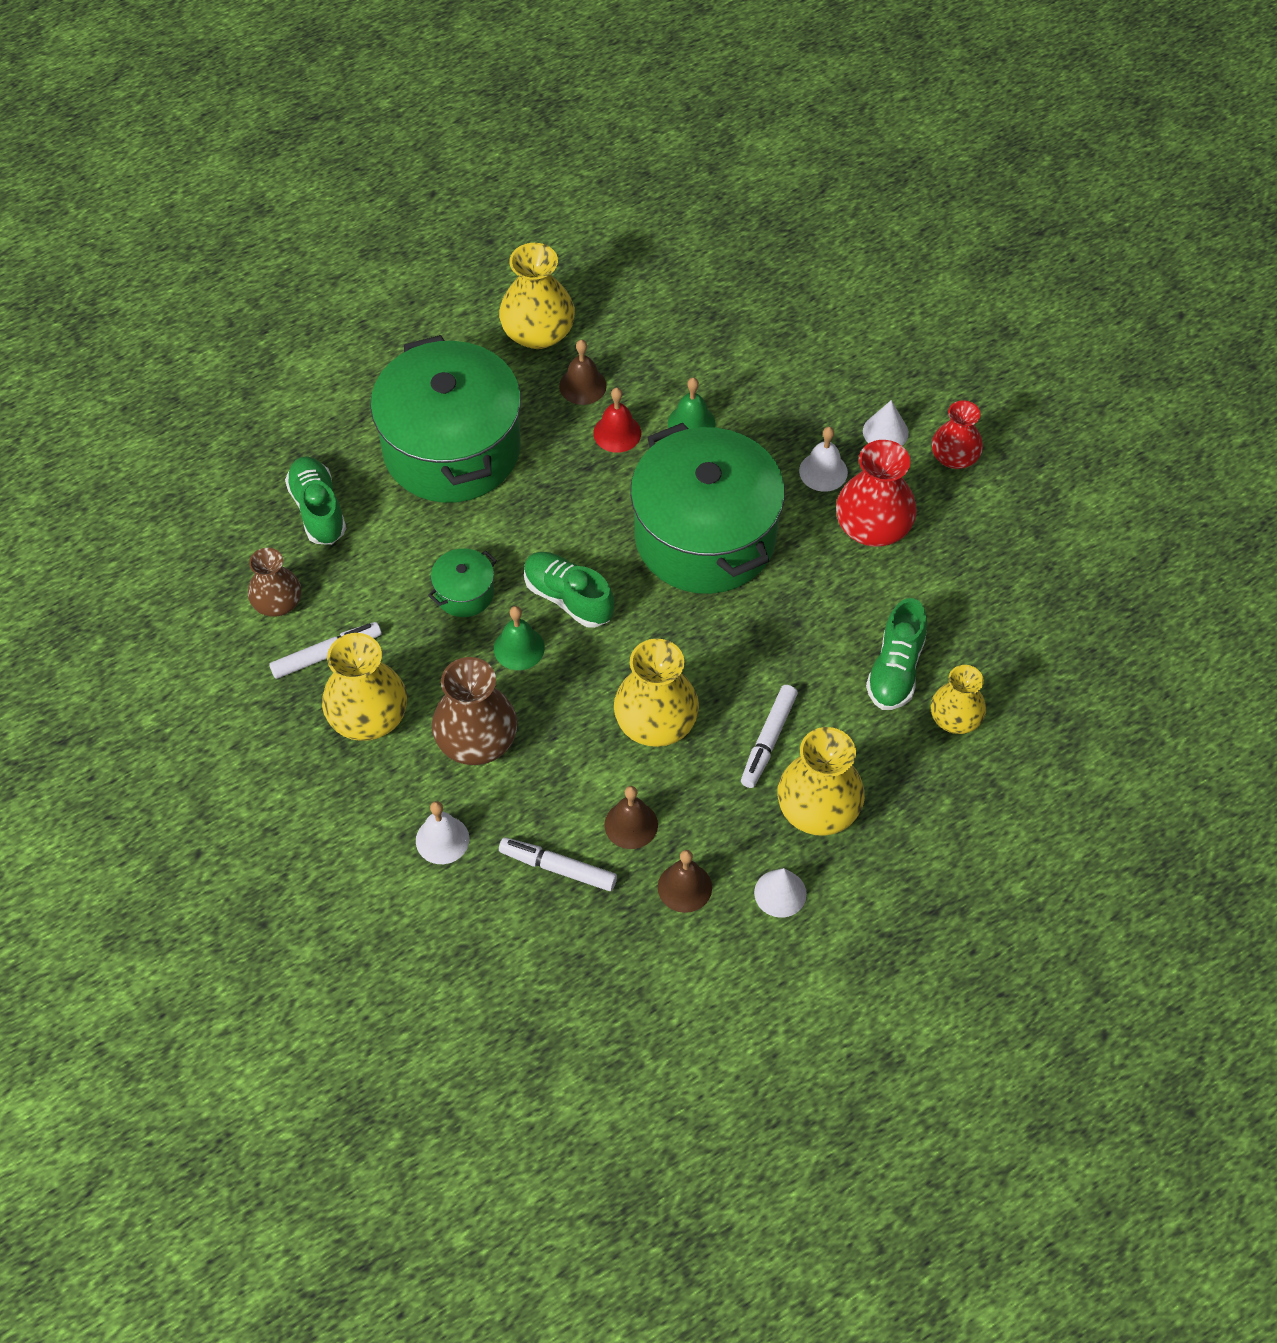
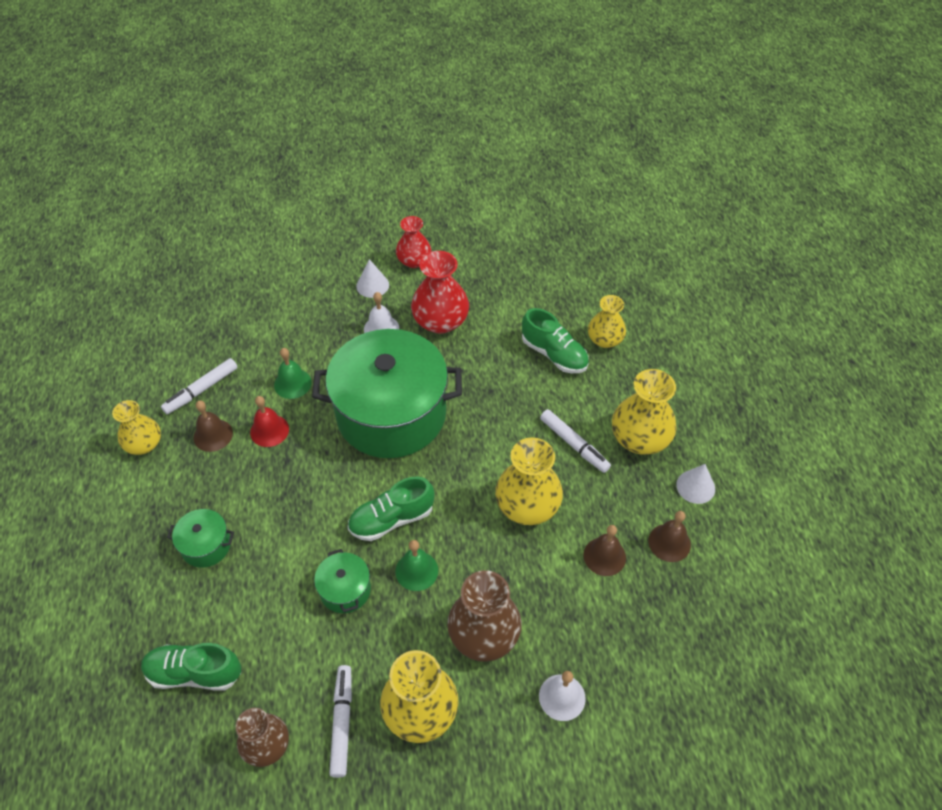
camera: 65 degrees left, 5 degrees down
green pot [370,335,521,503] -> green pot [167,509,234,568], size x0.41
yellow vase [499,243,575,349] -> yellow vase [112,400,161,455], size x0.65
white marker [499,838,617,891] -> white marker moved to [161,358,238,414]

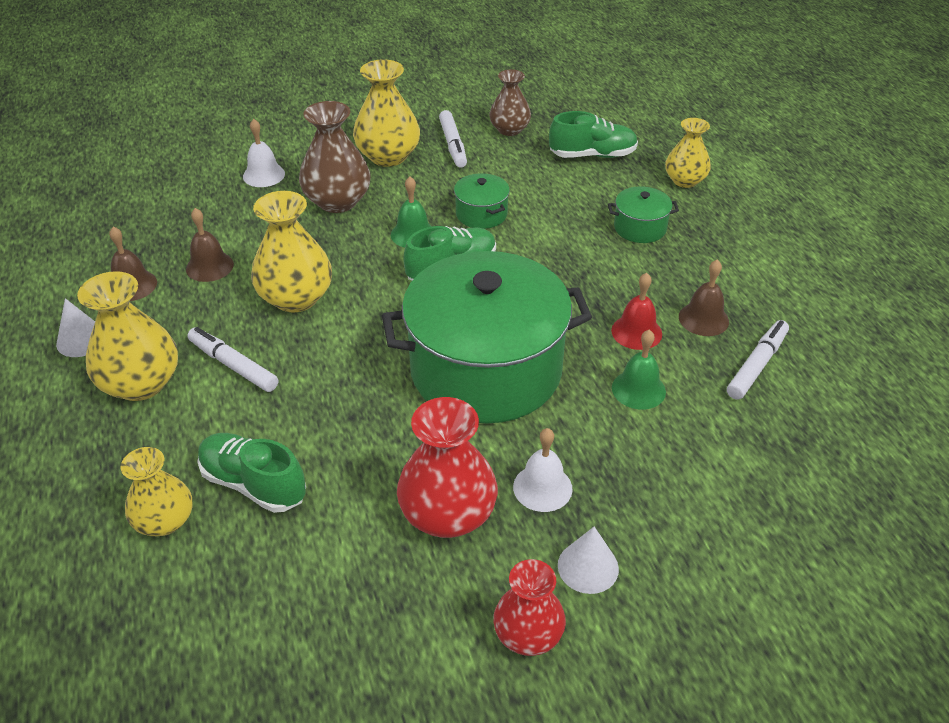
camera: 170 degrees right, 10 degrees down
yellow vase [112,400,161,455] -> yellow vase moved to [665,118,711,188]

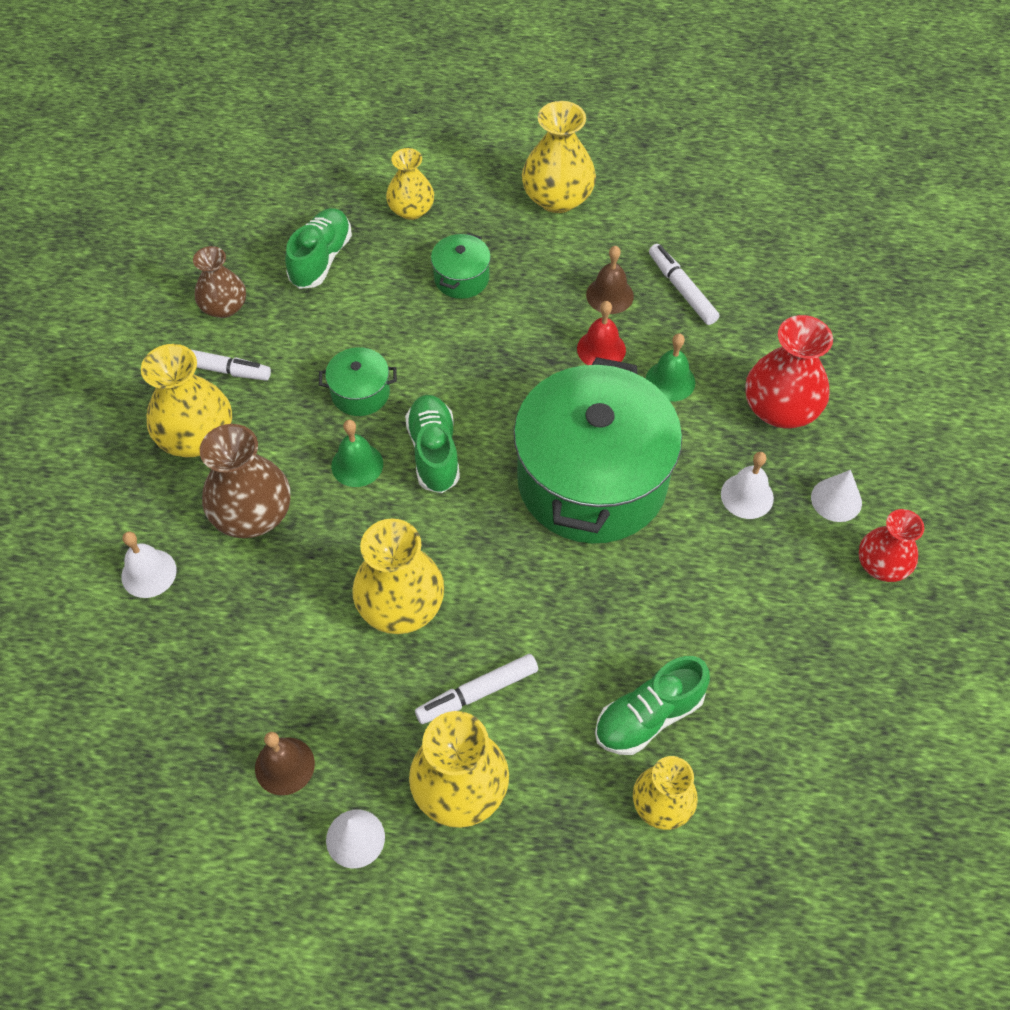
camera: 65 degrees left, 15 degrees up
brown bell [186,208,234,282] -> none
red vase [397,397,498,538] -> red vase moved to [745,315,833,428]
none -> yellow vase [522,101,596,213]

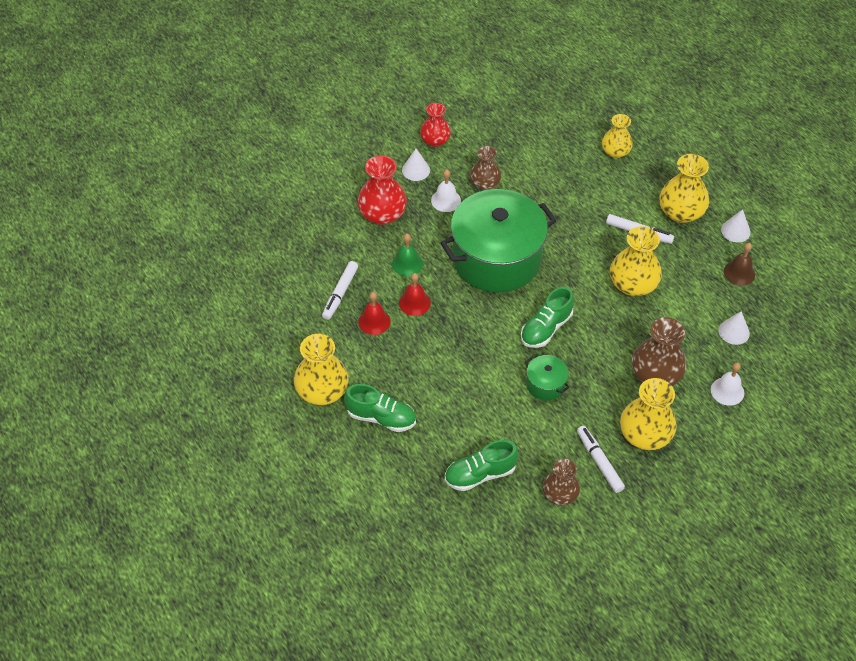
camera: 130 degrees left, 5 degrees down
green bell [331,420,383,487] -> none
yellow vase [386,148,434,220] -> none
green pot [431,233,491,299] -> none
brown bell [586,246,634,314] -> red bell [358,292,391,335]
green shoe [595,656,710,755] -> green shoe moved to [344,384,416,432]
none -> brown vase [470,146,501,190]
none -> white cone [719,311,750,345]

